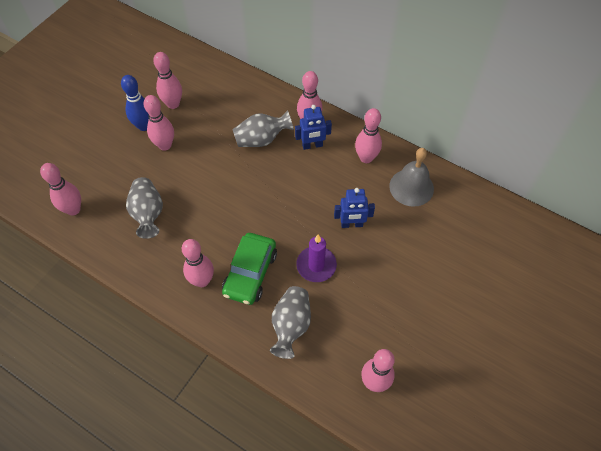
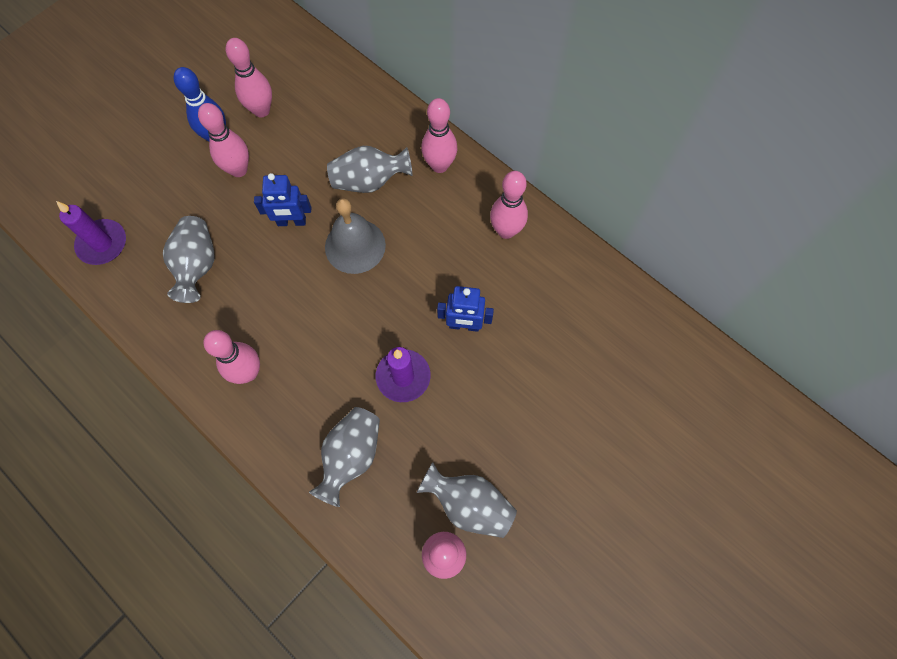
camera: 10 degrees right, 10 degrees up
pink bowling pin [40,163,81,215] -> purple candle [56,201,126,265]
green car [222,233,277,305] -> none
blue robot [295,105,332,150] -> blue robot moved to [254,173,311,226]
grey bell [389,148,434,207] -> grey bell moved to [325,198,386,274]
none -> grey vase [417,462,517,538]

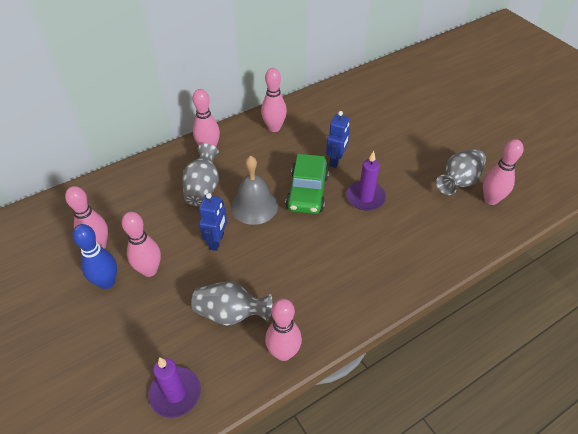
camera: 75 degrees left, 20 degrees down
pink bowling pin [203,330,260,384] -> pink bowling pin moved to [265,298,302,361]
grey vase [309,407,380,507] -> none
none -> green car [285,154,329,214]

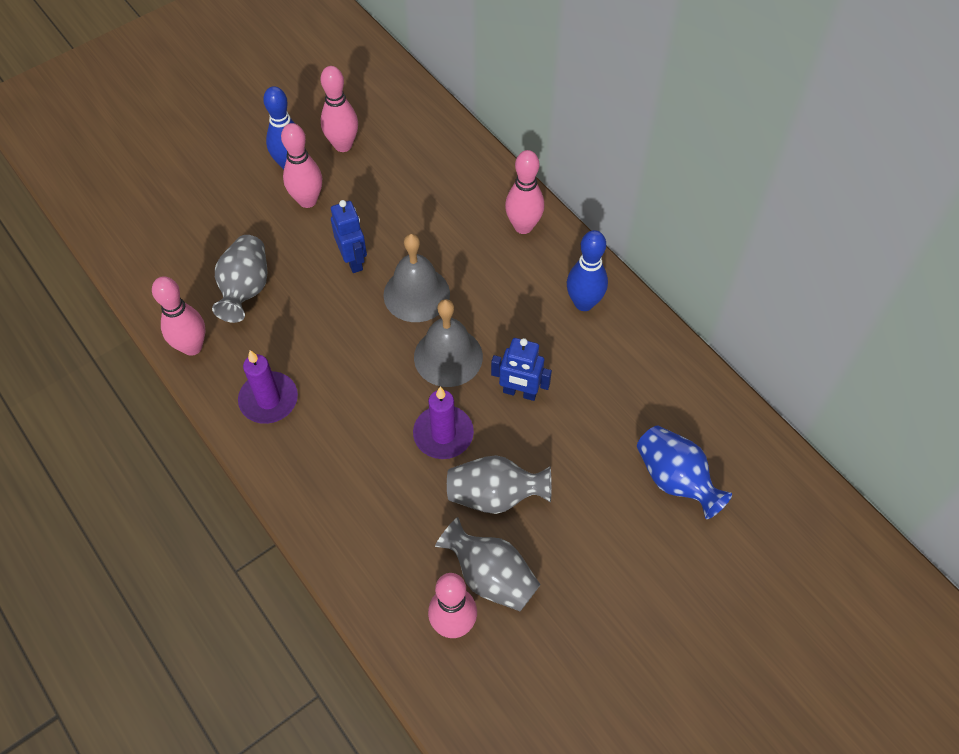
camera: 85 degrees right, 10 degrees up
purple candle [148,357,201,418] -> purple candle moved to [238,350,298,424]
grey vase [182,144,219,207] -> grey vase moved to [447,455,552,514]
blue robot [199,193,227,251] -> blue robot turned 120 degrees counterclockwise [331,200,367,273]
pink bowling pin [261,68,287,132] -> blue bowling pin [567,230,608,311]
green car [285,154,329,214] -> grey bell [414,299,483,387]
none -> blue vase [637,425,732,519]

